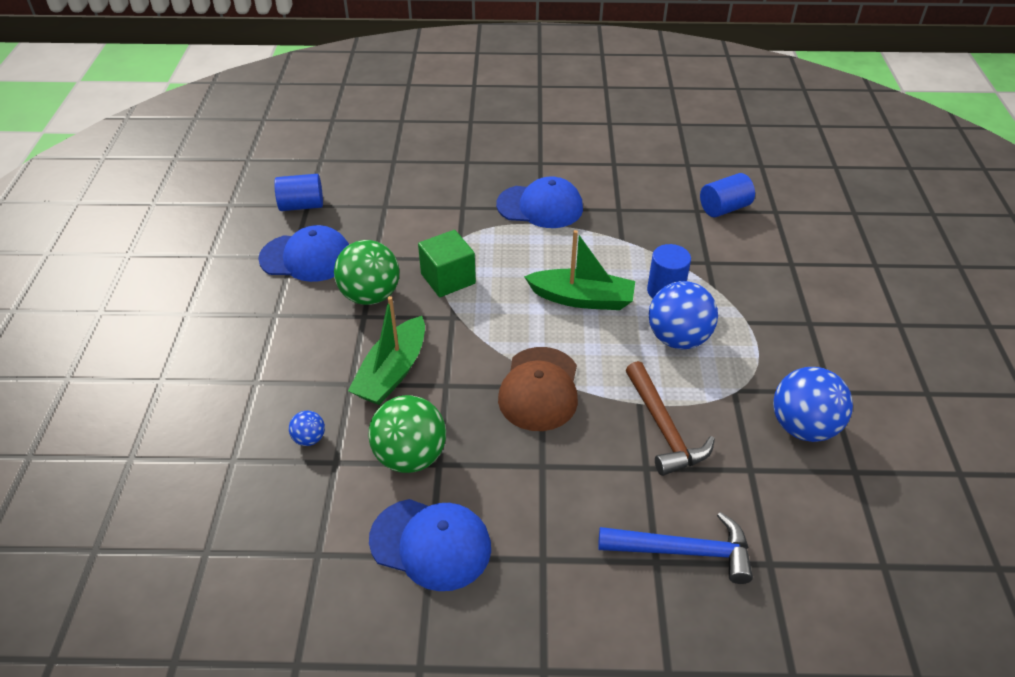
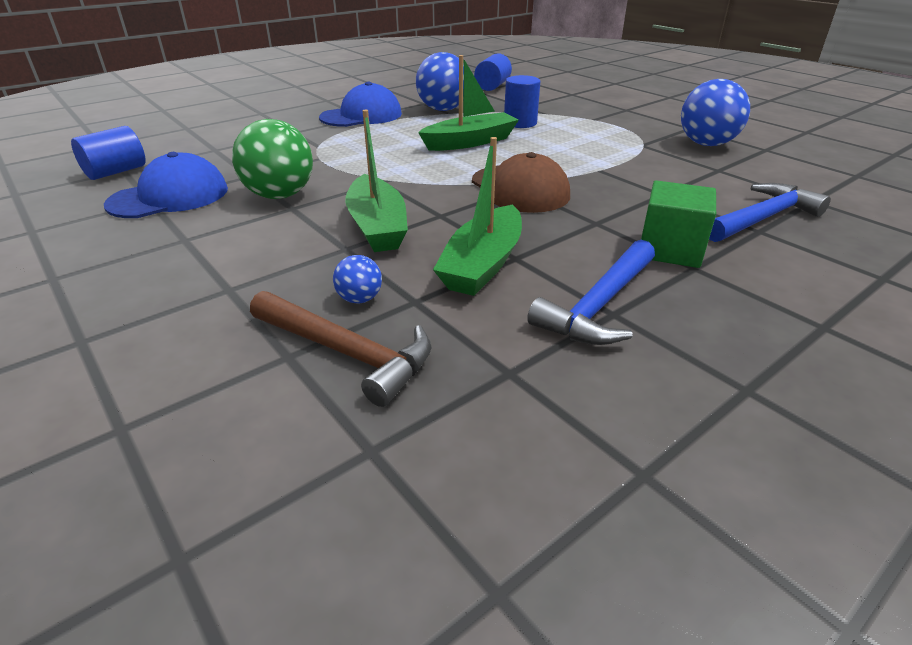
camera: 40 degrees left, 10 degrees down
green ball [369,395,446,473] -> green boat [433,137,522,296]
blue cap [369,499,491,591] -> blue hammer [527,240,655,345]
green cube [418,230,476,297] -> green cube moved to [641,180,716,268]
brown hammer [626,361,715,476] -> brown hammer moved to [250,291,431,407]
blue ball [649,281,718,349] -> blue ball moved to [416,52,464,111]

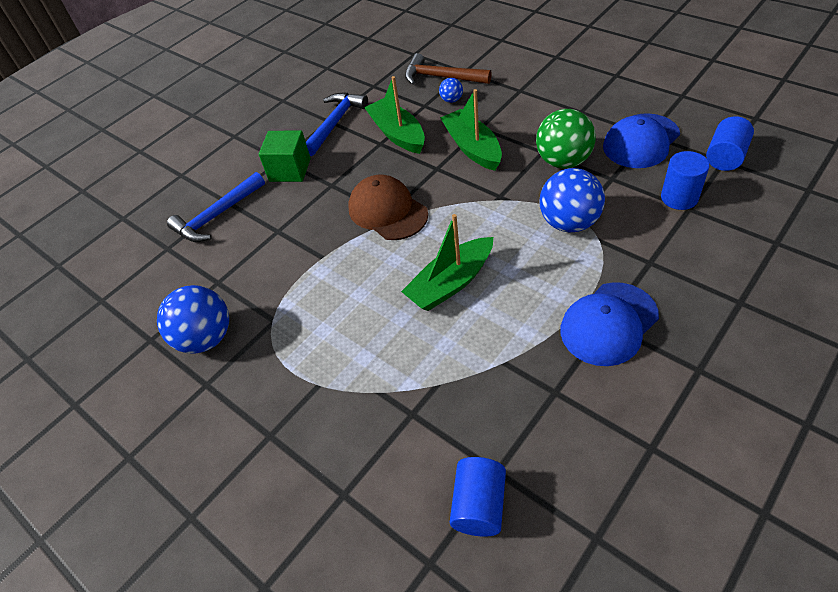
camera: 175 degrees right, 15 degrees up
blue ball [416,52,464,111] -> blue ball moved to [540,168,605,233]
green boat [433,137,522,296] -> green boat turned 45 degrees counterclockwise [364,76,425,154]
blue cylinder [504,75,541,128] -> blue cylinder moved to [661,151,710,210]

